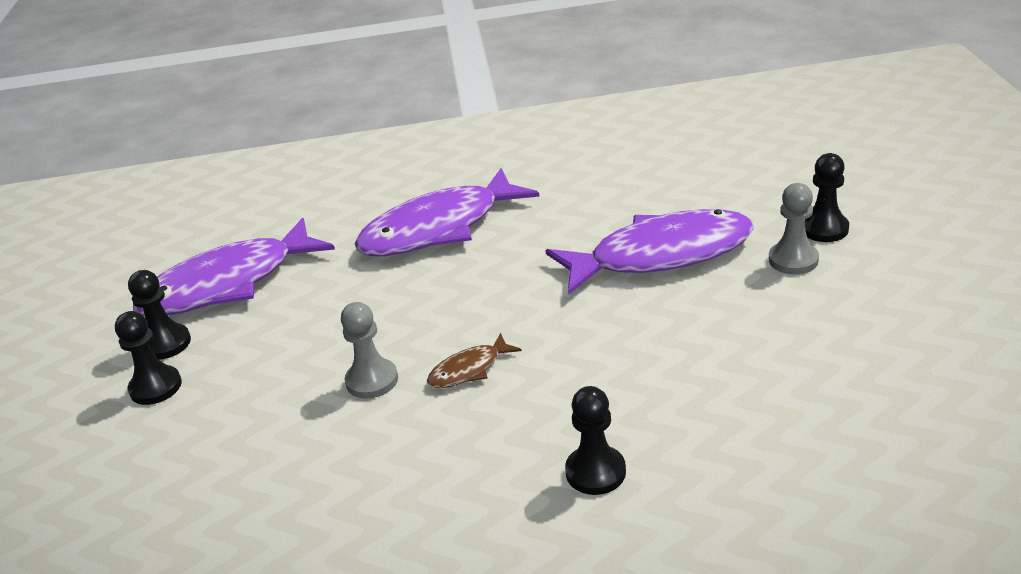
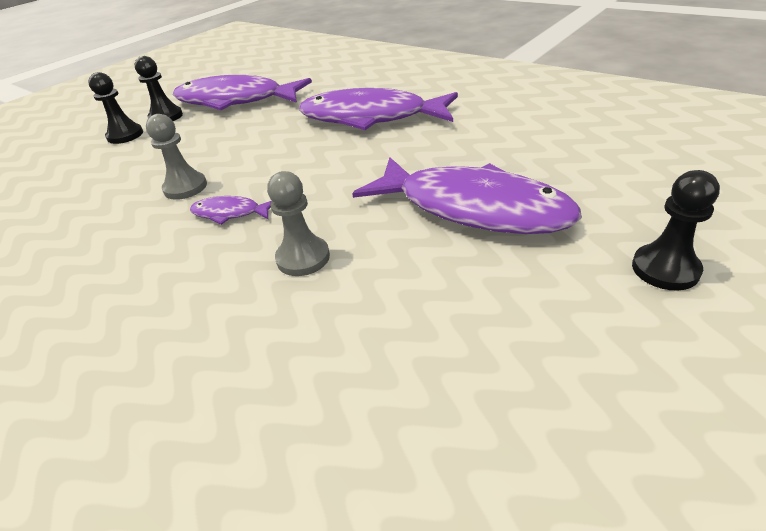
camera: 45 degrees right, 5 degrees up
brown fish [427,333,522,388] -> purple fish [190,196,271,225]
black pawn [565,386,626,495] -> none
grey pawn [769,183,819,274] -> grey pawn moved to [267,171,330,276]

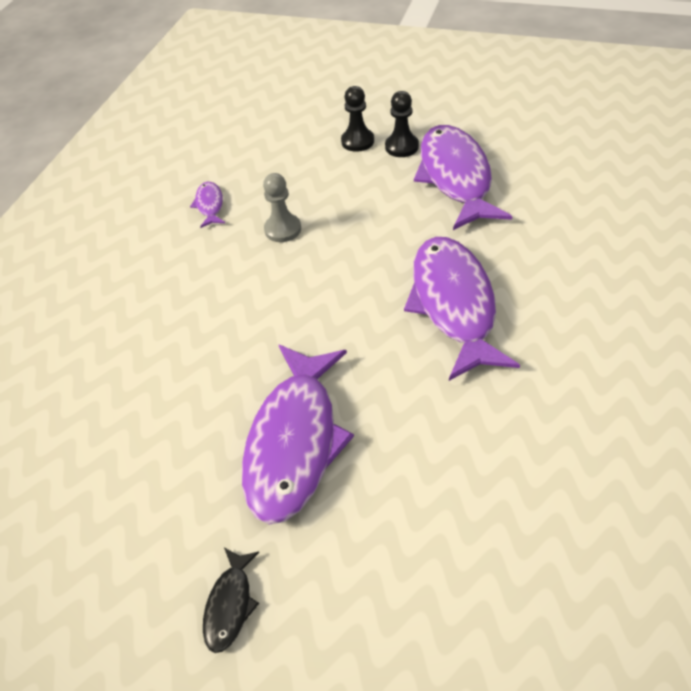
camera: 70 degrees right, 10 degrees up
purple fish [190,196,271,225] -> purple fish moved to [190,182,225,228]
grey pawn [267,171,330,276] -> none
black pawn [632,170,720,291] -> black fish [203,548,259,653]

